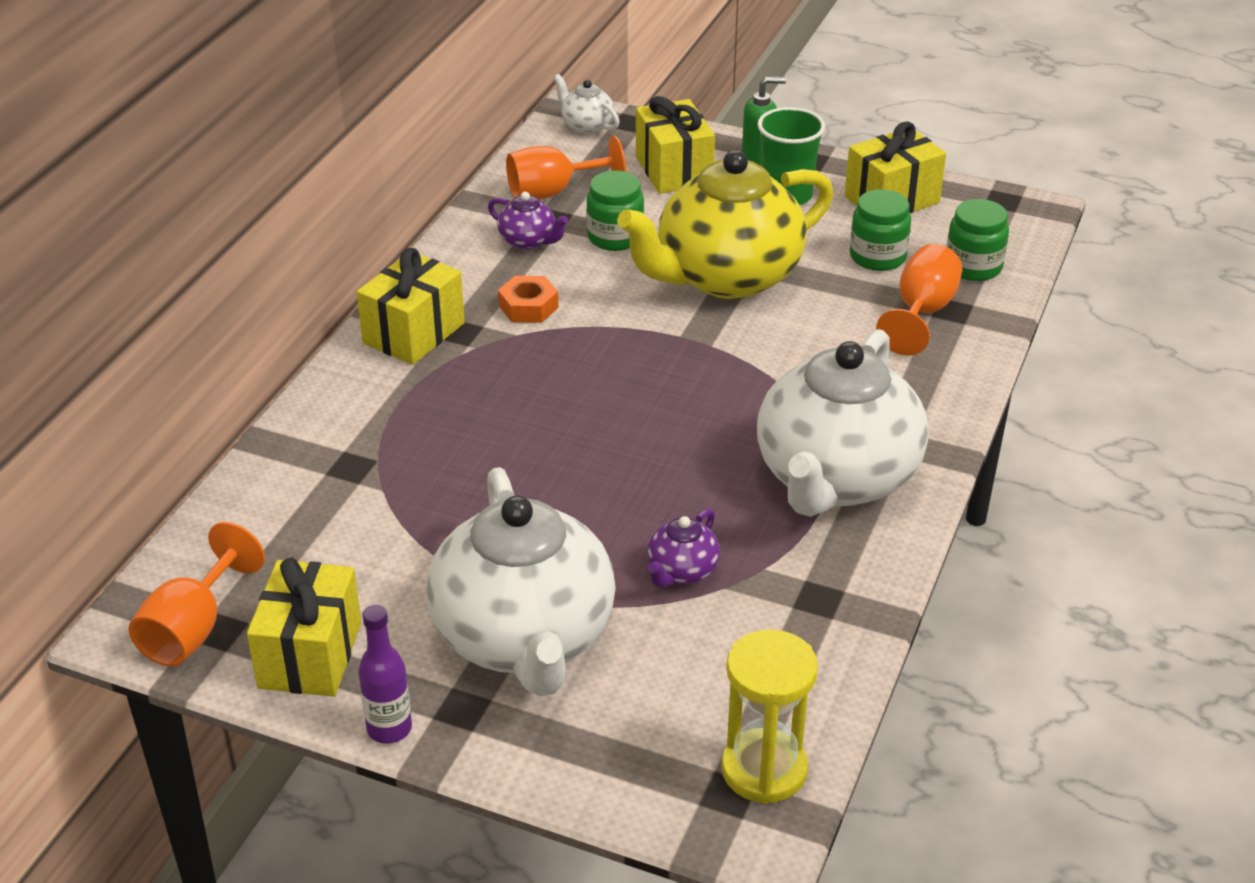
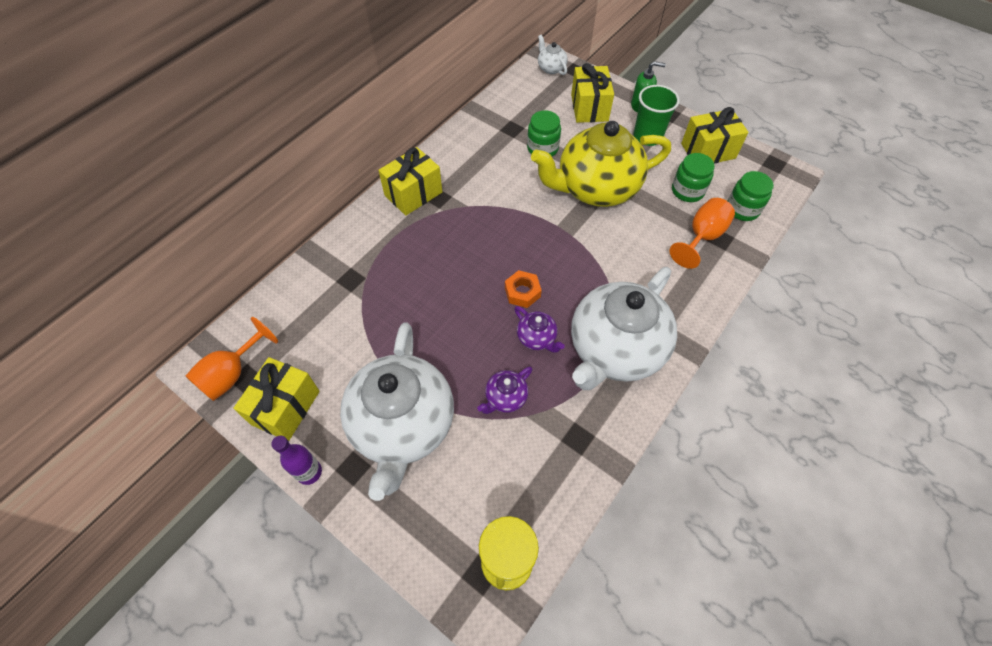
camera: 15 degrees right, 20 degrees up
purple teapot [488,192,569,250] -> purple teapot moved to [514,306,565,353]
orange nut [498,276,558,323] -> orange nut moved to [505,270,542,308]
orange goblet [506,136,626,200] -> none

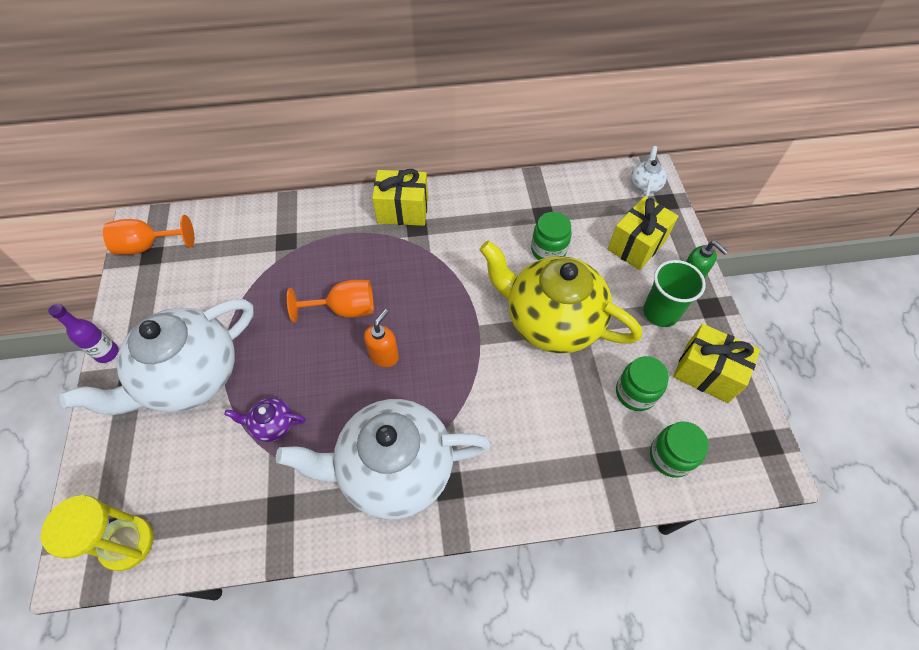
camera: 45 degrees right, 0 degrees up
yellow gift [233,357,320,441] -> none
orange nut [505,270,542,308] -> orange soap dispenser [364,309,399,367]
purple teapot [514,306,565,353] -> none
orange goblet [669,198,735,269] -> orange goblet moved to [287,280,374,323]

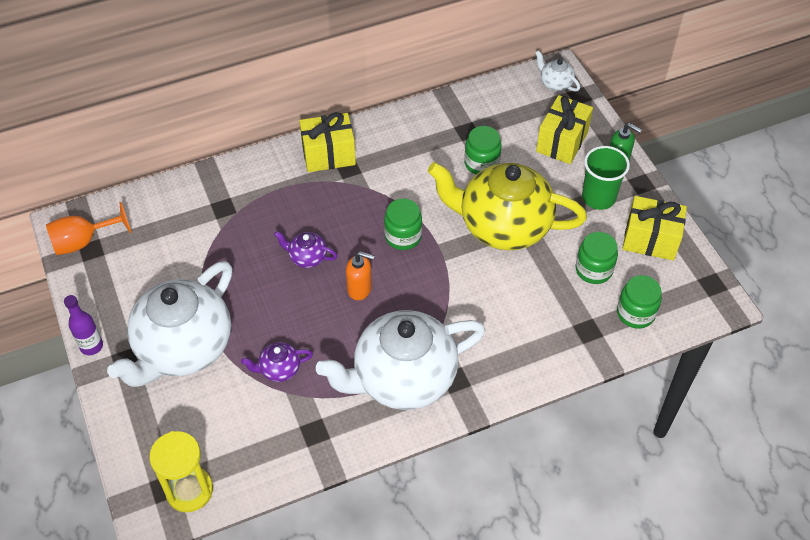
camera: 15 degrees left, 5 degrees down
orange goblet [287,280,374,323] -> purple teapot [274,231,337,268]
orange soap dispenser [364,309,399,367] -> orange soap dispenser turned 90 degrees clockwise [346,251,375,300]
white teapot [631,146,667,197] -> white teapot turned 45 degrees counterclockwise [535,50,580,91]
none -> green jar [384,199,422,250]

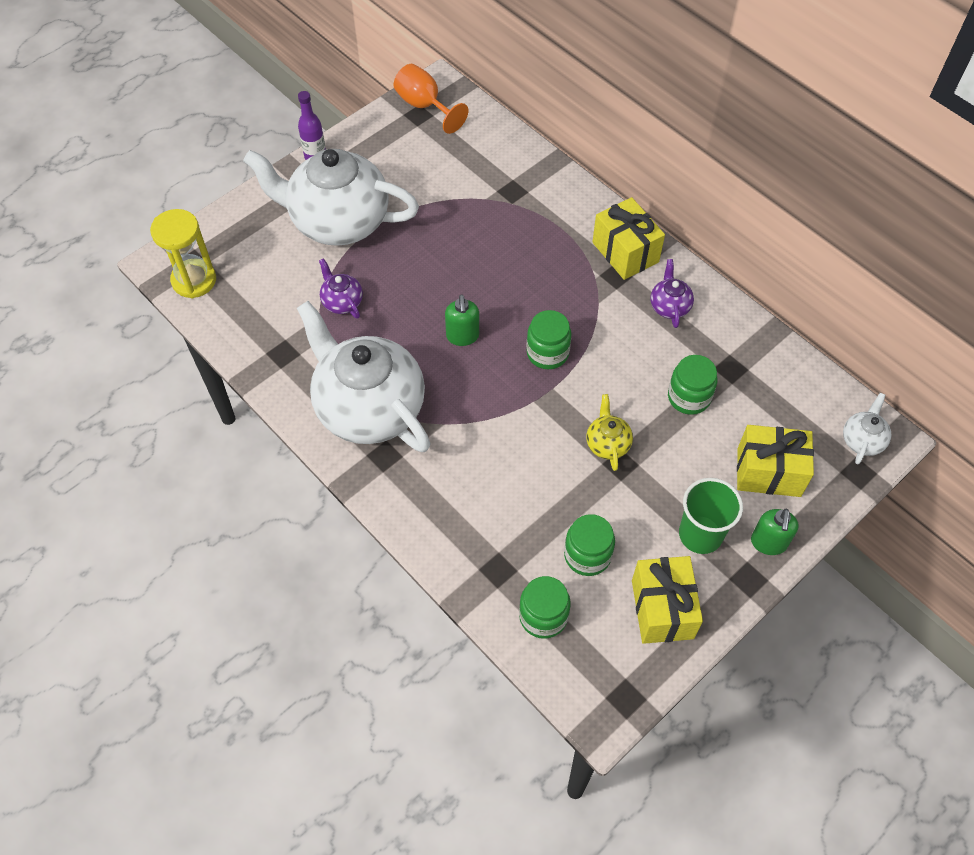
camera: 70 degrees right, 5 degrees up
purple teapot [274,231,337,268] -> purple teapot moved to [651,259,694,328]
orange soap dispenser [346,251,375,300] -> green soap dispenser [445,295,479,346]
yellow teapot [428,162,587,250] -> yellow teapot [586,394,633,471], size x0.41

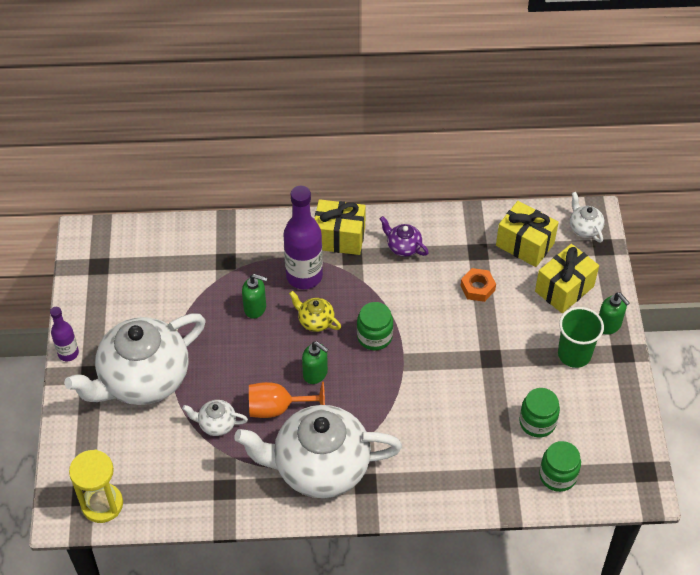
camera: 50 degrees left, 5 degrees down
purple teapot [319,258,363,319] -> white teapot [182,400,248,436]
orange goblet [393,64,468,134] -> orange goblet moved to [249,382,325,418]
yellow teapot [586,394,633,471] -> yellow teapot moved to [289,291,341,332]
yellow gift [632,556,703,644] -> yellow gift moved to [496,201,559,267]
green jar [668,355,717,415] -> orange nut [461,268,496,302]
none -> green soap dispenser [242,274,267,319]
none -> purple bottle [283,186,323,289]

